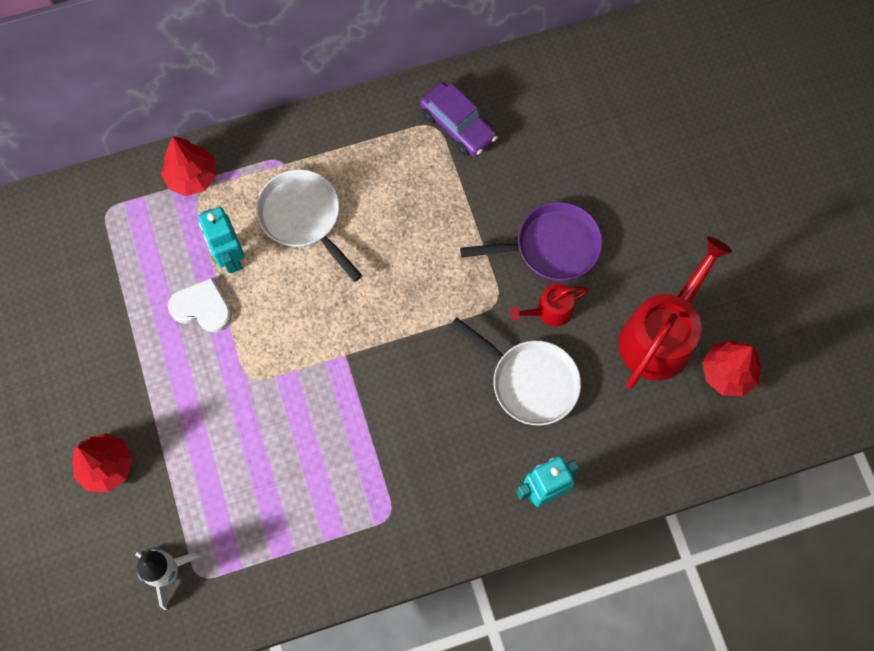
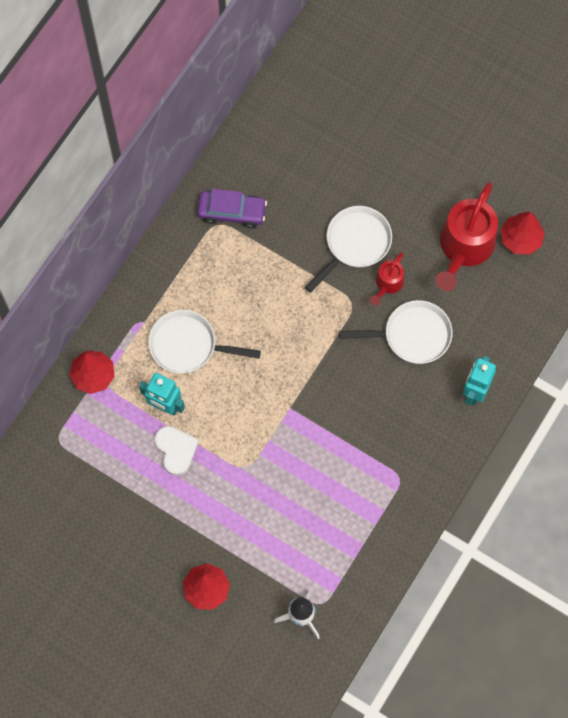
camera: 40 degrees left, 0 degrees up
white heart [168,278,232,333] -> white heart turned 90 degrees clockwise [154,426,199,476]
purple pan [460,202,602,281] -> white pan [305,206,392,293]
red watering can [619,236,732,389] -> red watering can turned 150 degrees counterclockwise [436,182,498,291]

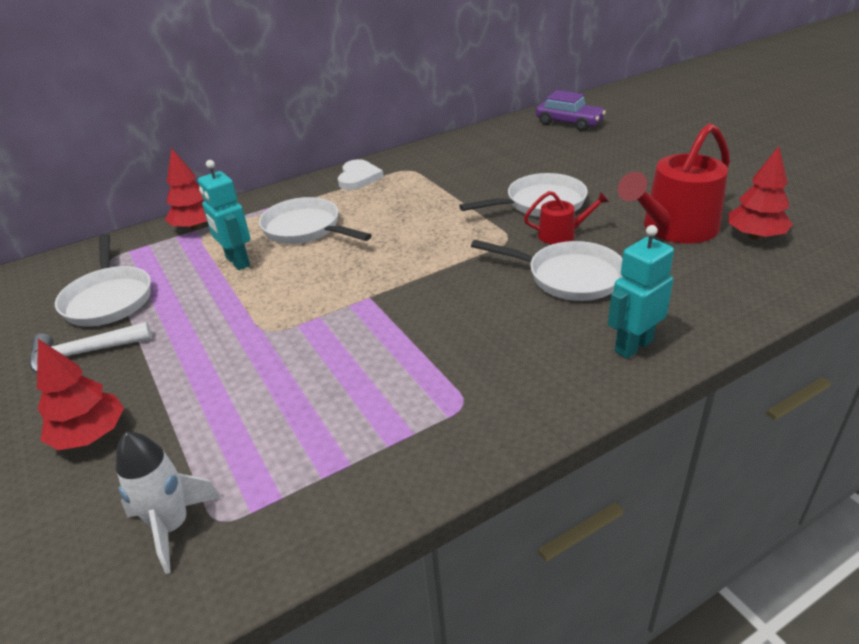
camera: 30 degrees right, 35 degrees down
white heart [154,426,199,476] -> white heart moved to [338,159,384,190]
purple car [197,189,267,228] -> purple car moved to [536,90,606,131]
red watering can [370,252,404,305] -> red watering can turned 150 degrees counterclockwise [524,191,609,245]
none -> white hammer [30,322,152,373]
none -> white pan [55,234,151,326]

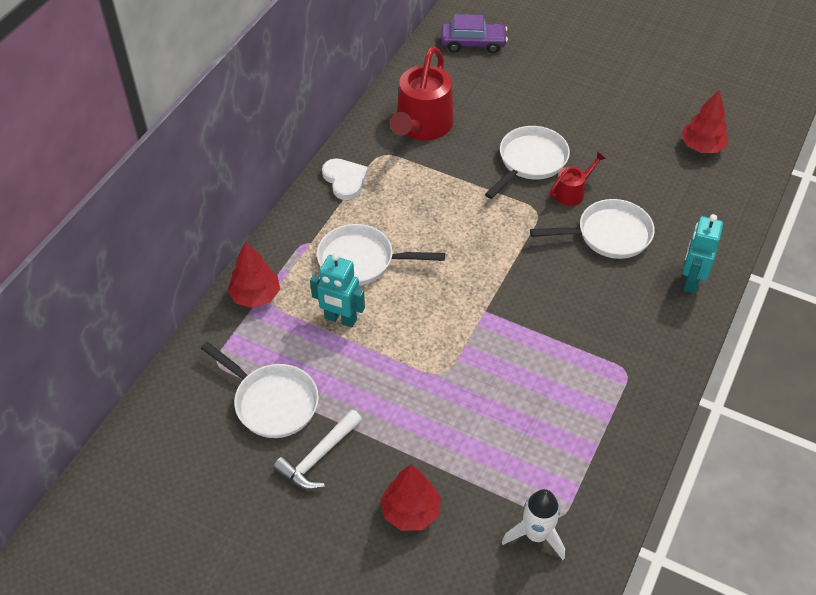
camera: 35 degrees left, 15 degrees up
red watering can [617,123,730,243] -> red watering can moved to [390,46,454,140]

